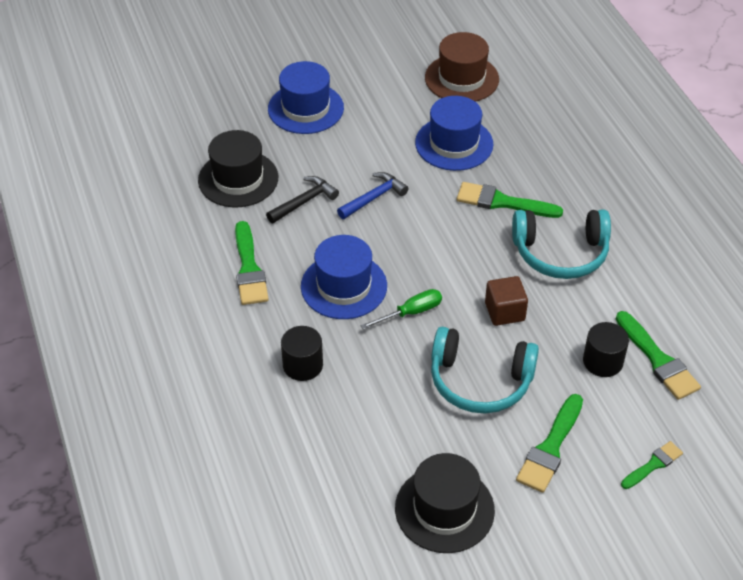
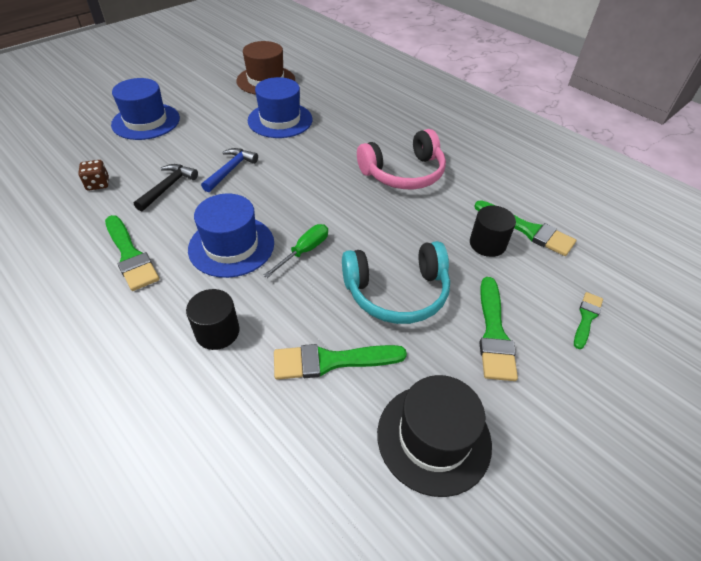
camera: 25 degrees left, 0 degrees up
black hat [198,130,278,207] -> brown dice [78,160,109,190]
green brush [457,182,563,218] -> green brush moved to [274,344,407,380]
brown cube [485,276,528,326] -> none
turquoise headphones [512,210,611,279] -> pink headphones [357,129,446,189]

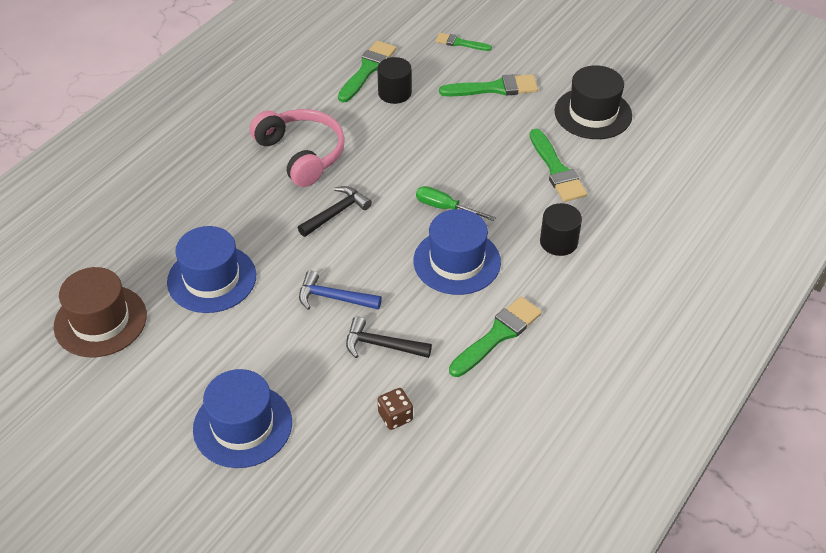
camera: 100 degrees left, 0 degrees up
turquoise headphones [342,241,450,324] -> none
none -> black hammer [298,186,372,237]

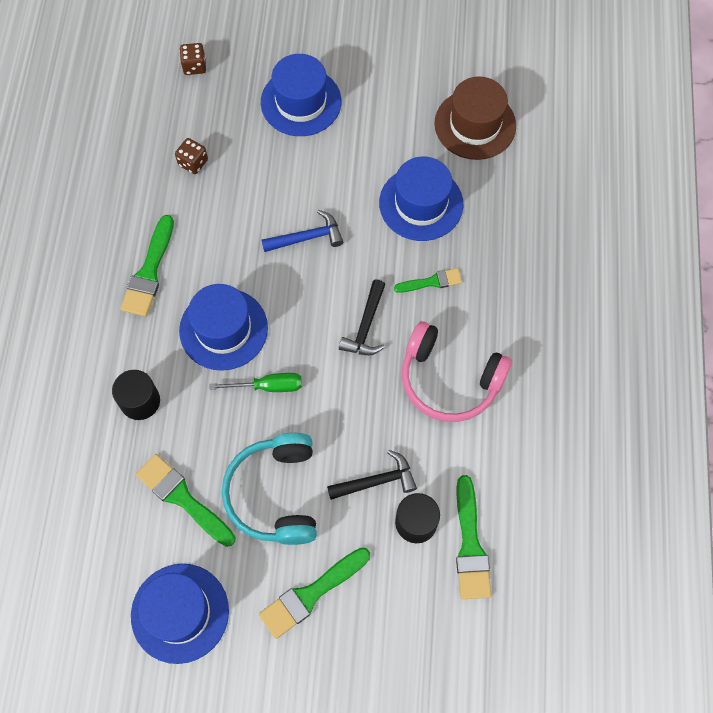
camera: 150 degrees right, 20 degrees up
black hammer [346,316,432,358] -> black hammer moved to [327,450,417,500]
green brush [435,33,492,51] -> green brush moved to [394,268,462,293]
black hat [554,65,632,139] -> blue hat [131,564,229,664]
none -> brown dice [180,43,206,75]
none -> turquoise headphones [222,433,317,545]

